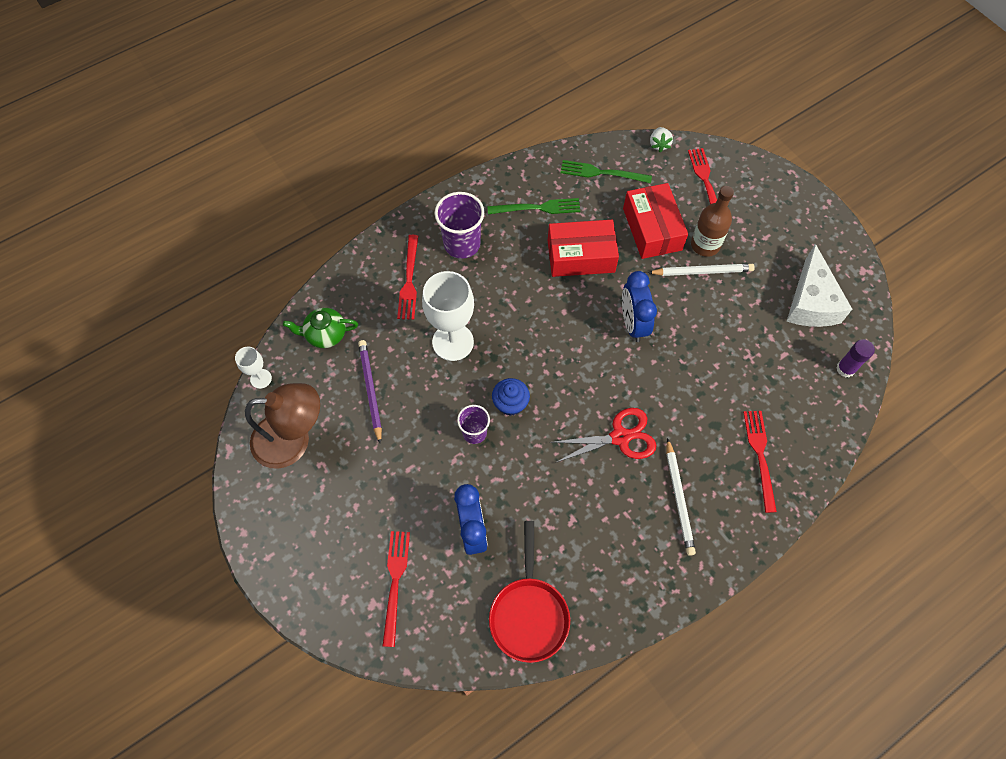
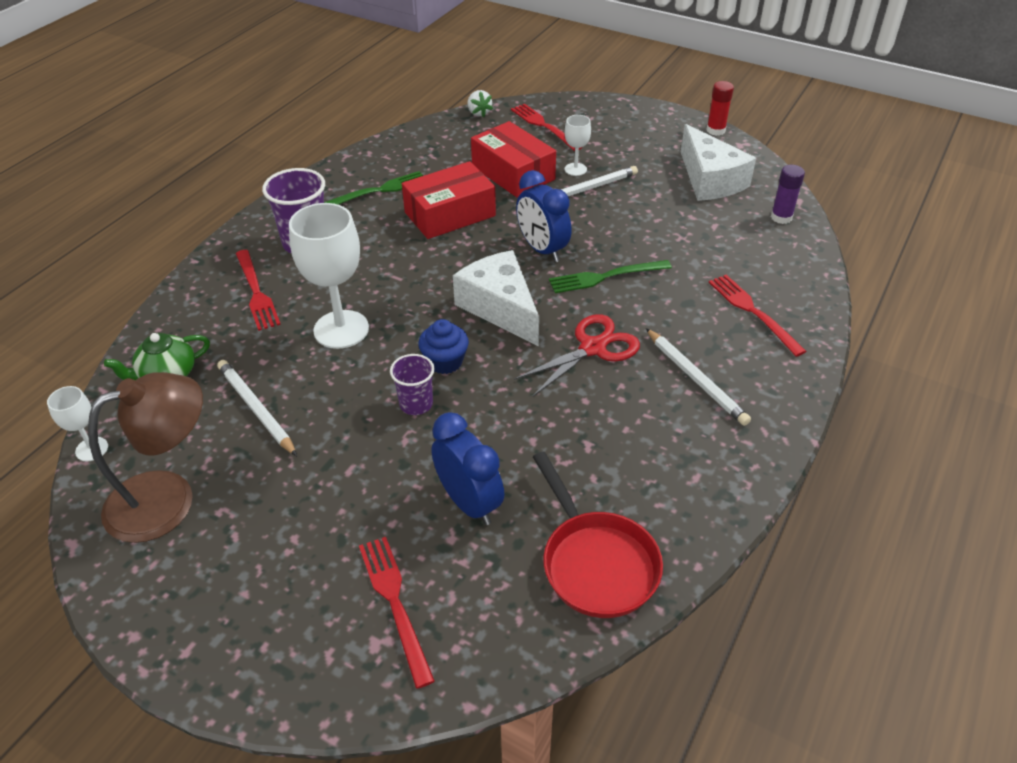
camera: 25 degrees left, 20 degrees down
purple pencil [358,340,382,444] -> white pencil [217,360,297,456]
green fork [560,160,652,183] -> green fork moved to [549,260,672,293]
brown bottle [691,186,734,257] -> white goblet [565,115,591,176]
none -> white cheese [453,250,539,346]
none -> red glue stick [706,81,734,136]

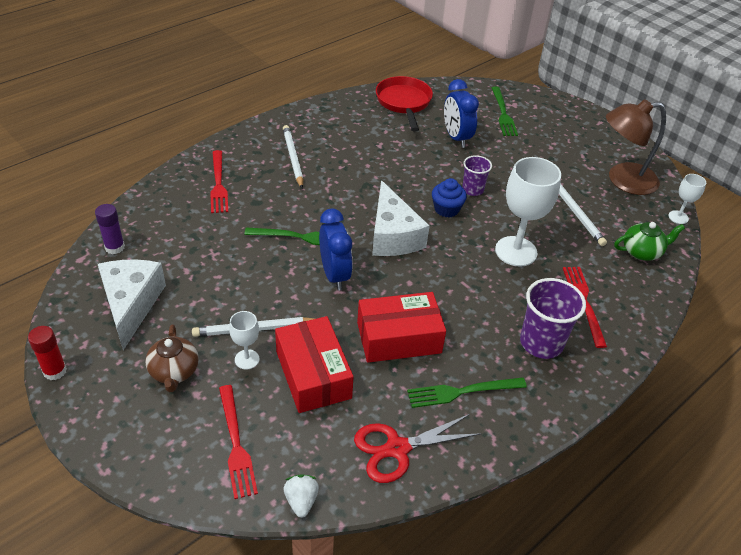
camera: 165 degrees left, 0 degrees up
red fork [359,537,435,689] -> green fork [492,87,518,136]
red scissors [514,314,640,397] -> red scissors moved to [354,414,482,483]
none -> brown teapot [145,324,199,392]

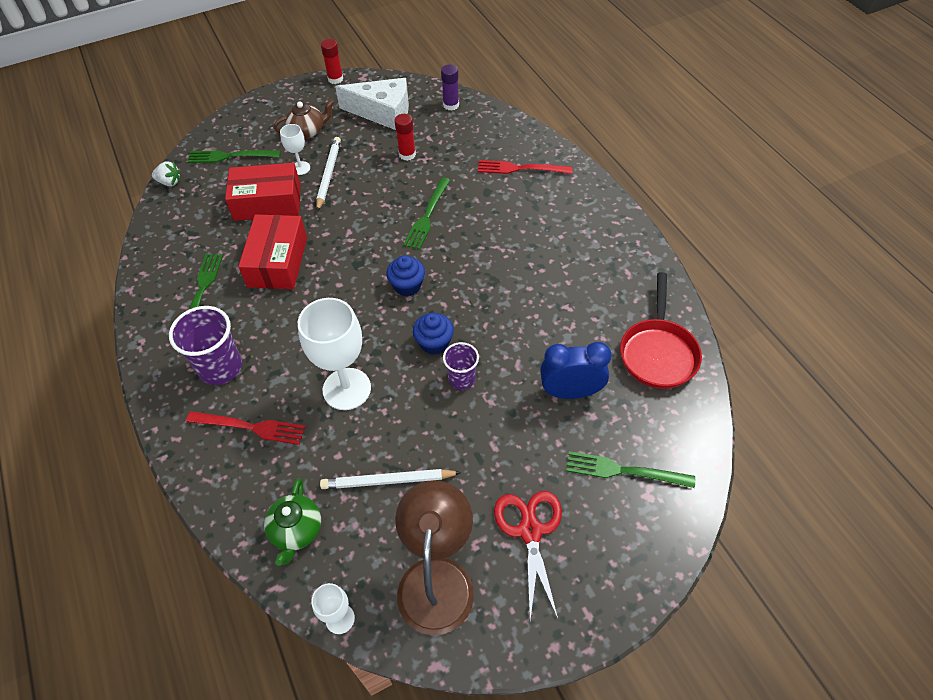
camera: 110 degrees right, 10 degrees up
brown teapot [145,324,199,392] -> brown teapot turned 150 degrees clockwise [274,99,334,139]
red fork [219,385,258,499] -> green fork [188,150,281,163]
white pencil [283,125,303,188] -> none
blue clock [319,209,353,290] -> none
red scissors [354,414,482,483] -> red scissors moved to [494,491,562,621]
white cheese [372,180,430,256] -> blue cupcake [386,255,425,296]
red pan [376,76,433,131] -> red pan turned 90 degrees clockwise [620,272,702,389]
none -> red glue stick [394,114,416,161]

